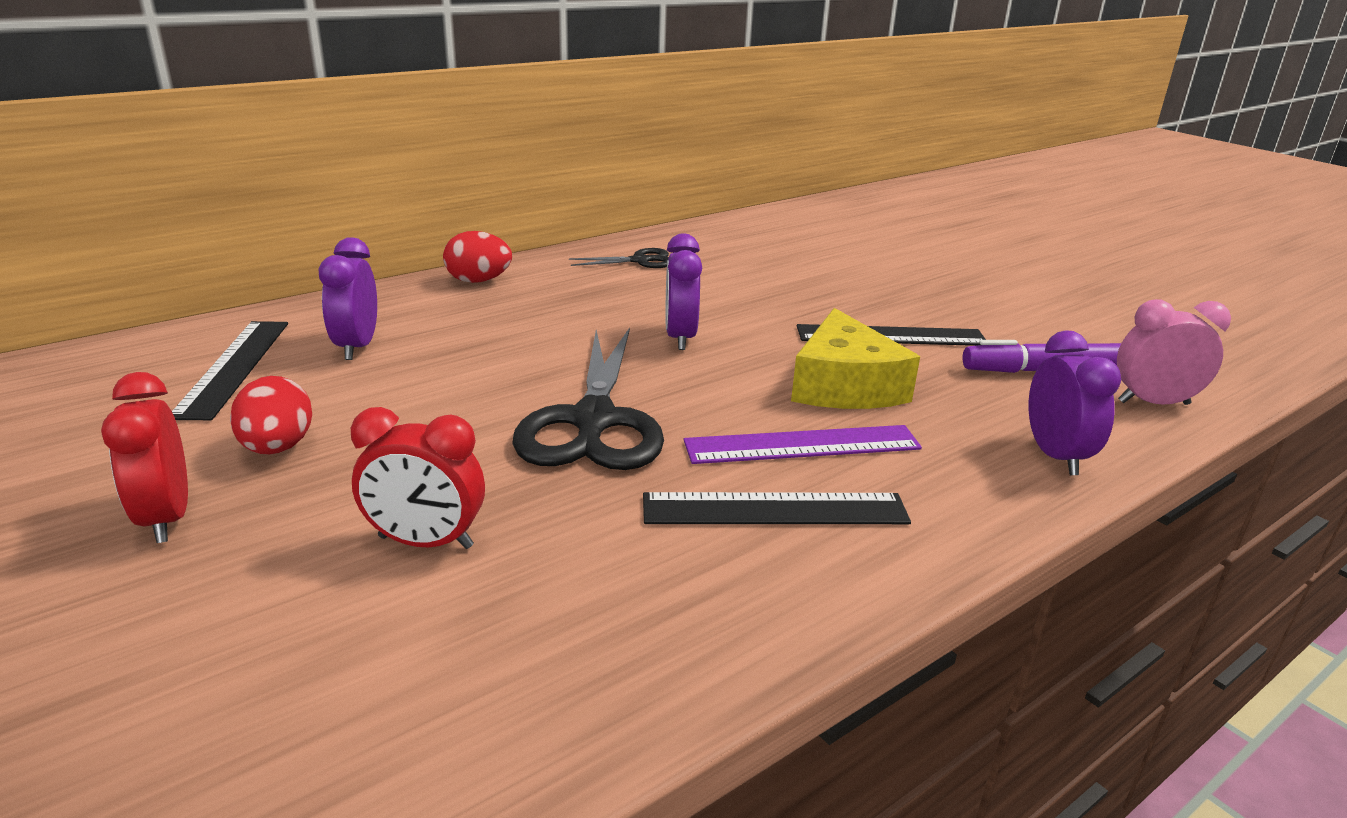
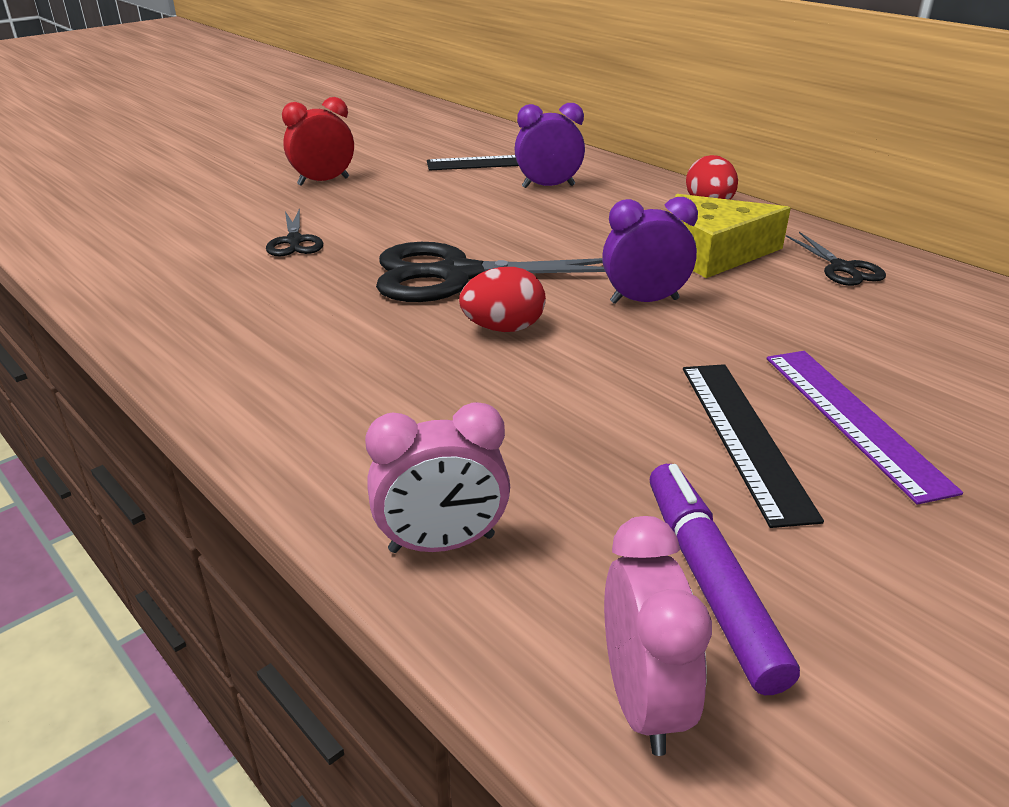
camera: 85 degrees right, 5 degrees up
red egg [230,376,312,455] -> red egg moved to [459,267,546,332]
red clock [351,407,485,549] -> black scissors [266,208,323,256]
black ruler [643,492,911,524] -> none
purple ruler [684,425,922,464] -> purple ruler moved to [767,351,963,505]
yellow cheese [791,308,920,409] -> yellow cheese moved to [675,194,791,278]
purple clock [1028,330,1121,475] -> pink clock [365,402,510,553]

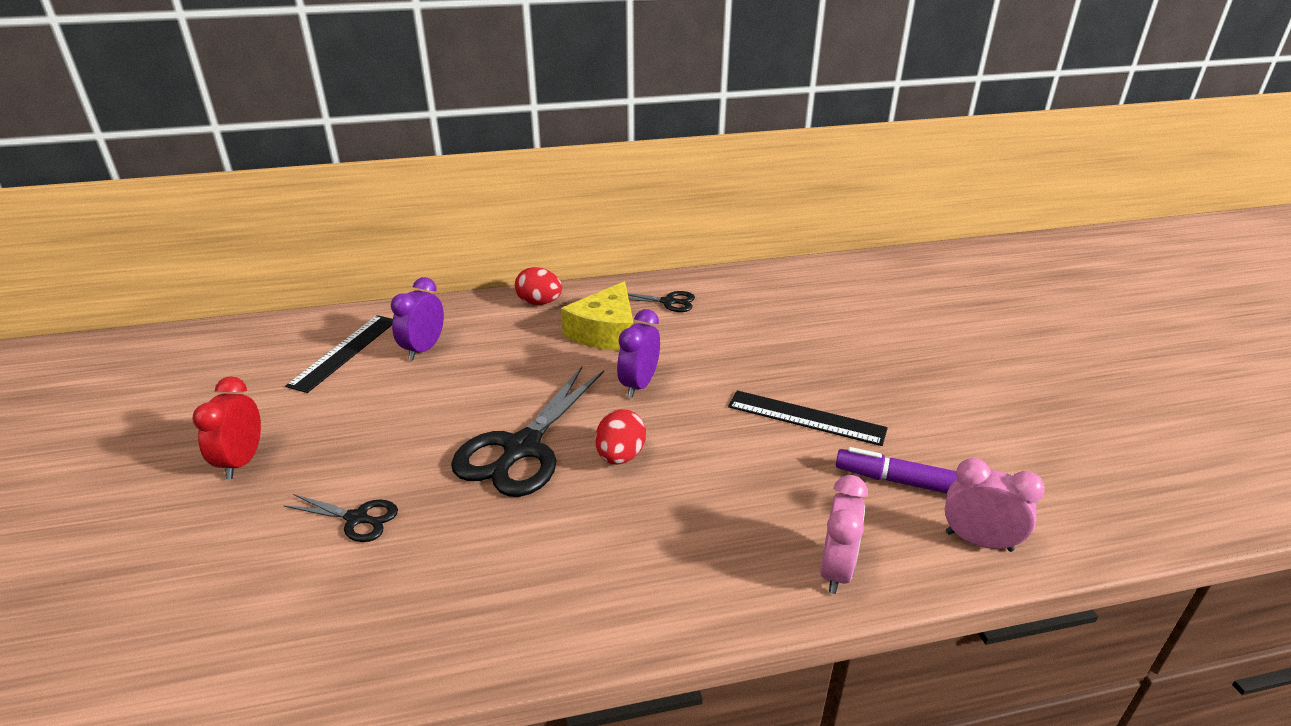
camera: 60 degrees left, 0 degrees up
purple ruler [767,351,963,505] -> none

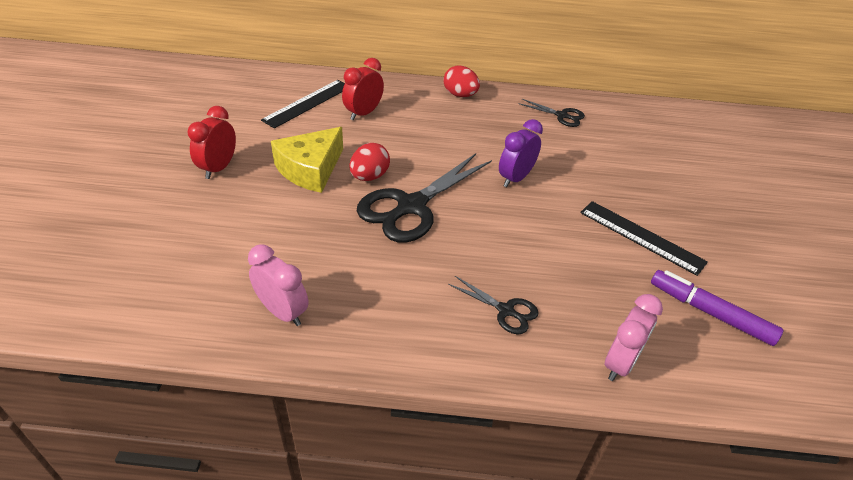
camera: 15 degrees right, 10 degrees up
black scissors [283,494,398,542] -> black scissors moved to [448,276,538,335]
purple clock [391,277,444,360] -> red clock [342,58,384,120]
yellow cheese [561,281,633,351] -> yellow cheese moved to [271,127,343,193]
red egg [595,409,646,465] -> red egg moved to [349,143,390,181]
pink clock [945,458,1045,552] -> pink clock moved to [248,244,309,326]

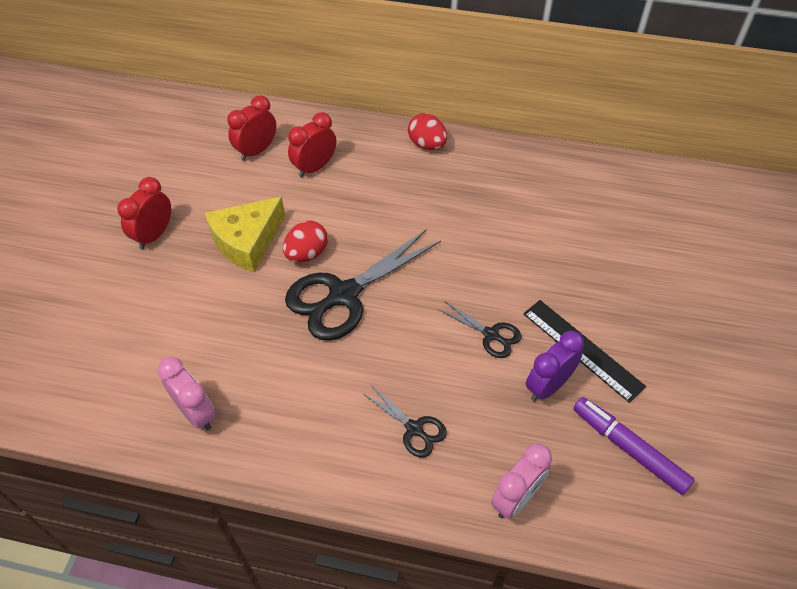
camera: 10 degrees right, 10 degrees up
black ruler [261,80,345,128] -> red clock [227,95,276,161]
purple clock [499,119,543,187] -> purple clock moved to [526,331,584,401]
black scissors [518,99,585,127] -> black scissors moved to [438,301,521,358]

